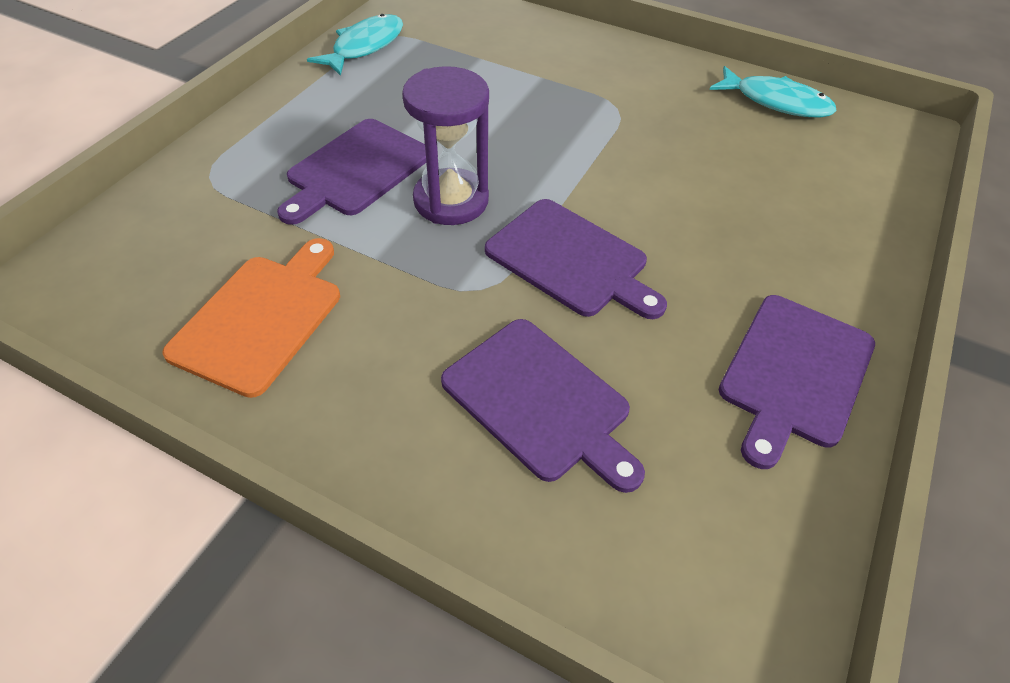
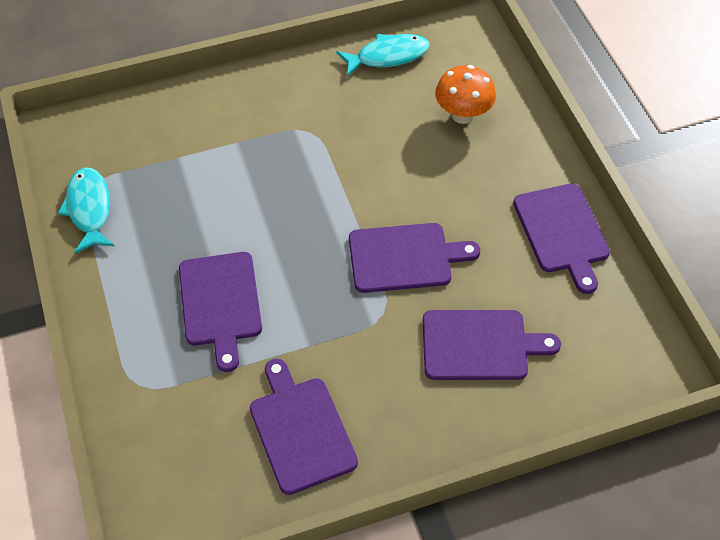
camera: 45 degrees left, 5 degrees up
orange cutting board [162,238,340,398] -> purple cutting board [250,358,358,495]
purple hourglass [402,66,489,225] -> none
none -> orange mushroom [435,65,496,124]

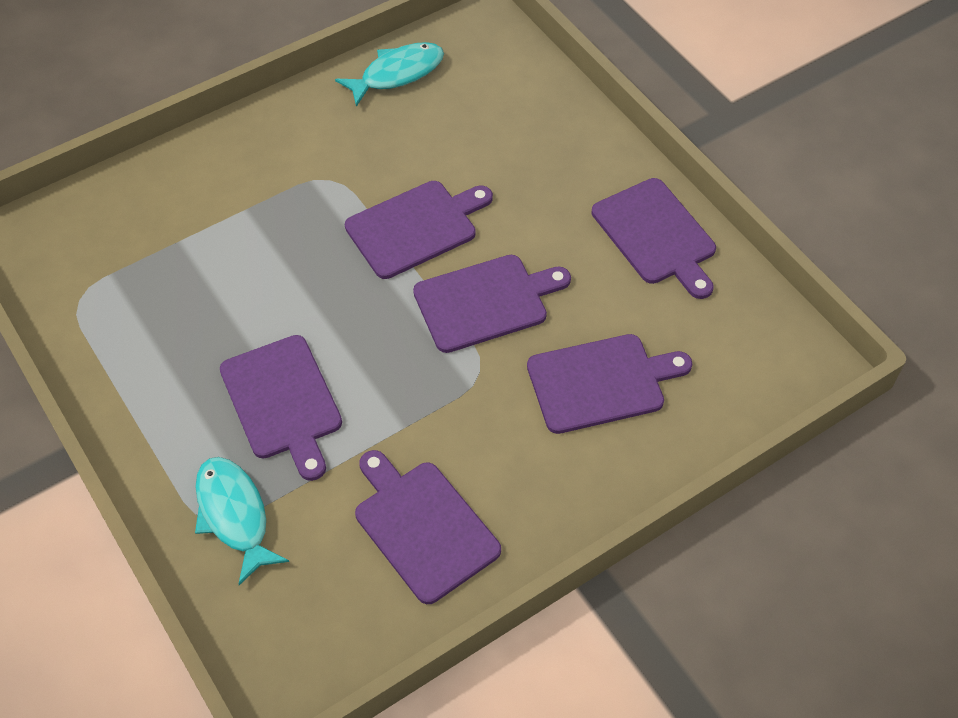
camera: 15 degrees left, 0 degrees up
turquoise fish [58,168,114,254] -> turquoise fish moved to [195,457,289,585]
orange mushroom [435,65,496,124] -> none
none -> purple cutting board [345,181,493,279]

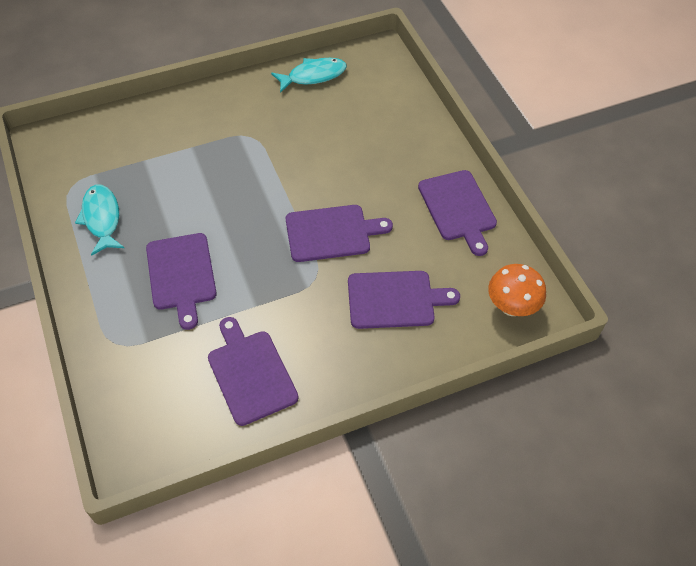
camera: 10 degrees right, 0 degrees up
turquoise fish [195,457,289,585] -> turquoise fish moved to [75,185,124,256]
purple cutting board [345,181,493,279] -> none
none -> orange mushroom [488,264,546,316]

